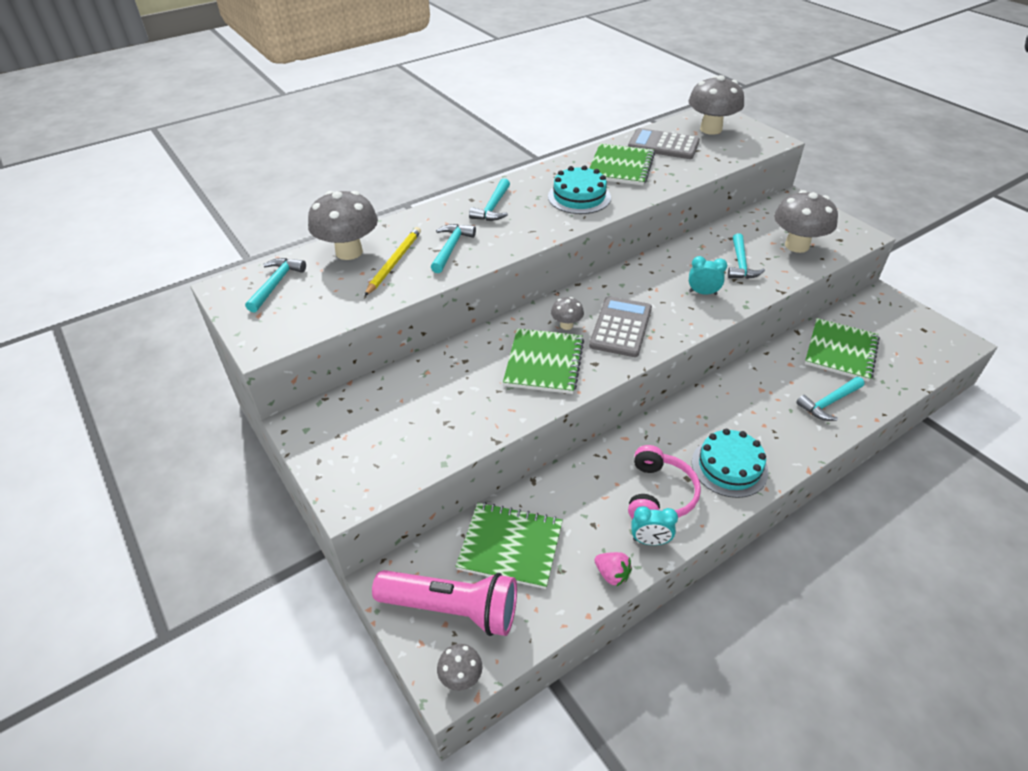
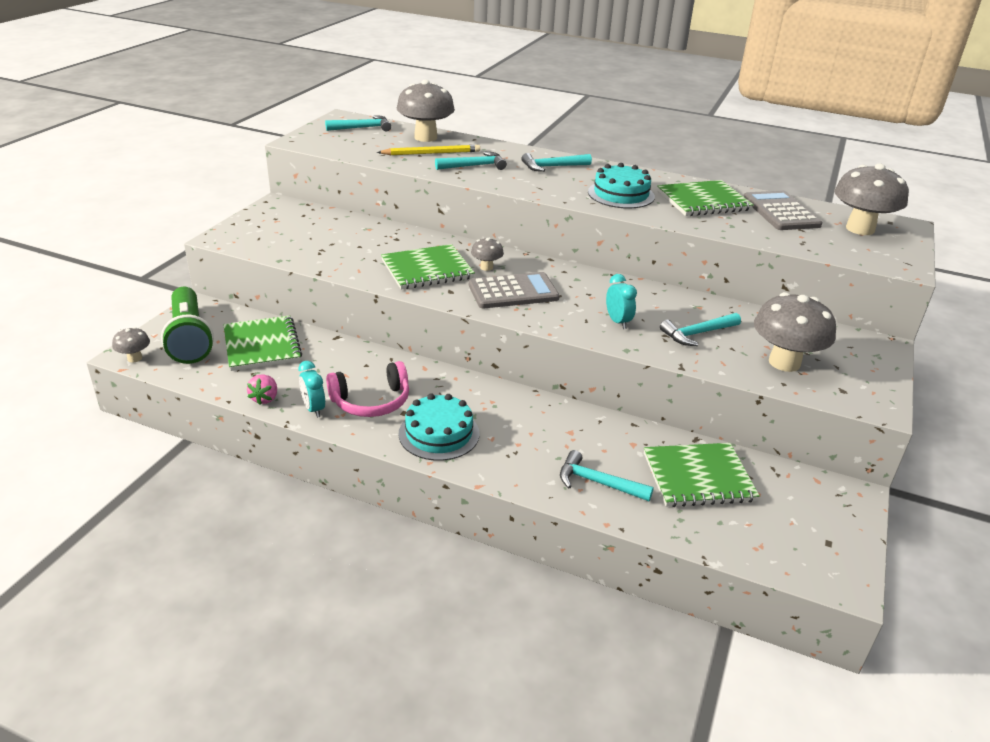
camera: 55 degrees right, 10 degrees down
pink flashlight [372,570,517,636] -> green flashlight [161,287,214,364]

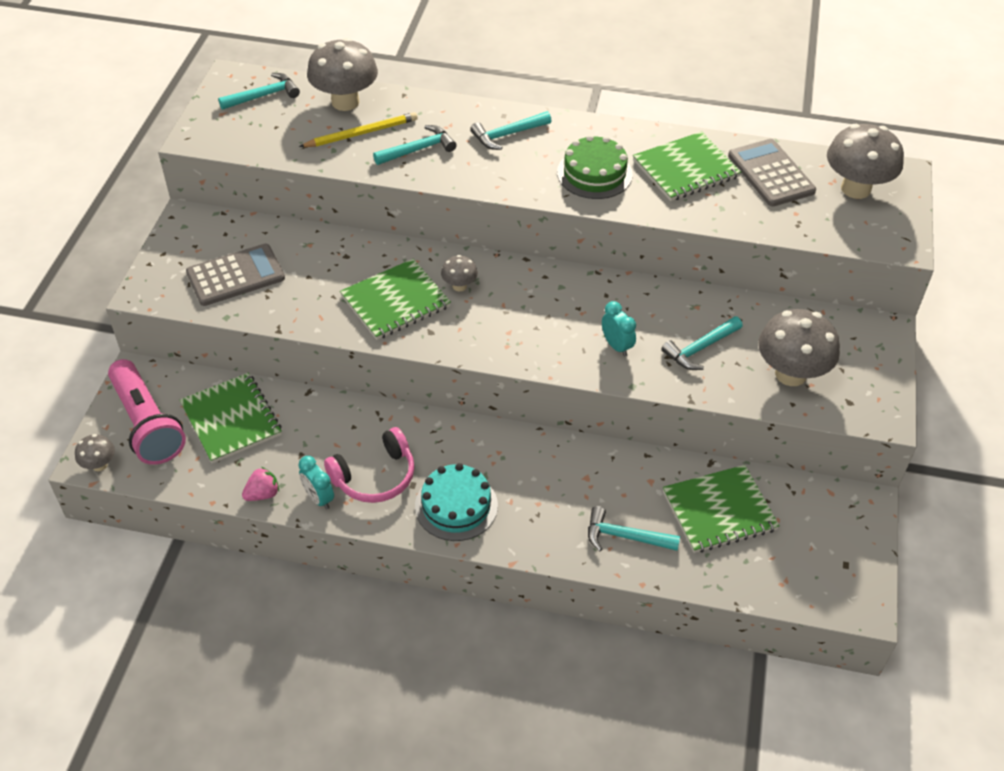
camera: 10 degrees left, 15 degrees up
green flashlight [161,287,214,364] -> pink flashlight [108,359,186,465]
pink strawberry [247,375,277,405] -> pink strawberry turned 120 degrees counterclockwise [242,467,279,501]
grey calculator [469,272,559,309] -> grey calculator moved to [186,244,285,306]
turquoise cake [588,163,655,209] -> green cake [557,135,633,199]

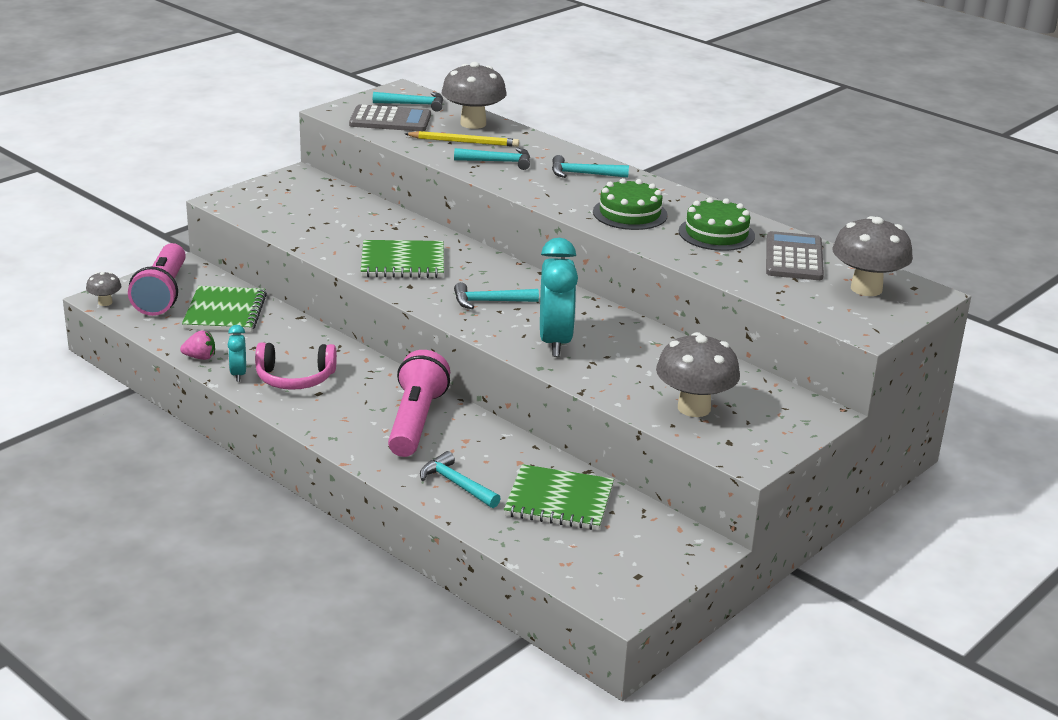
camera: 30 degrees right, 20 degrees down
grey calculator [186,244,285,306] -> grey calculator moved to [349,105,431,131]
turquoise cake [415,463,498,541] -> none
grey mushroom [441,255,478,292] -> none
turquoise clock [602,301,636,357] -> turquoise clock [540,238,578,357], size x2.01
green notebook [633,131,741,201] -> green cake [679,197,755,251]
turquoise hammer [661,316,743,370] -> turquoise hammer moved to [454,282,539,309]
none -> pink flashlight [388,350,450,457]

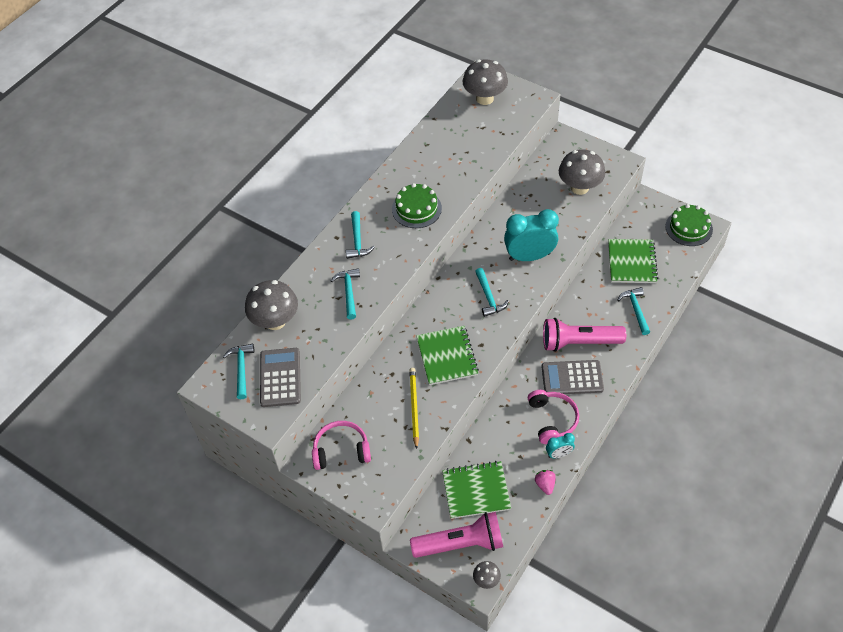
camera: 95 degrees left, 25 degrees up
yellow pencil [405,131,519,147] -> yellow pencil moved to [409,368,419,449]
turquoise hammer [420,451,501,508] -> turquoise hammer turned 135 degrees clockwise [618,287,650,335]
green cake [679,197,755,251] -> green cake moved to [665,204,713,246]
grey calculator [766,231,824,280] -> grey calculator moved to [542,360,604,394]
none -> pink headphones [312,421,371,470]

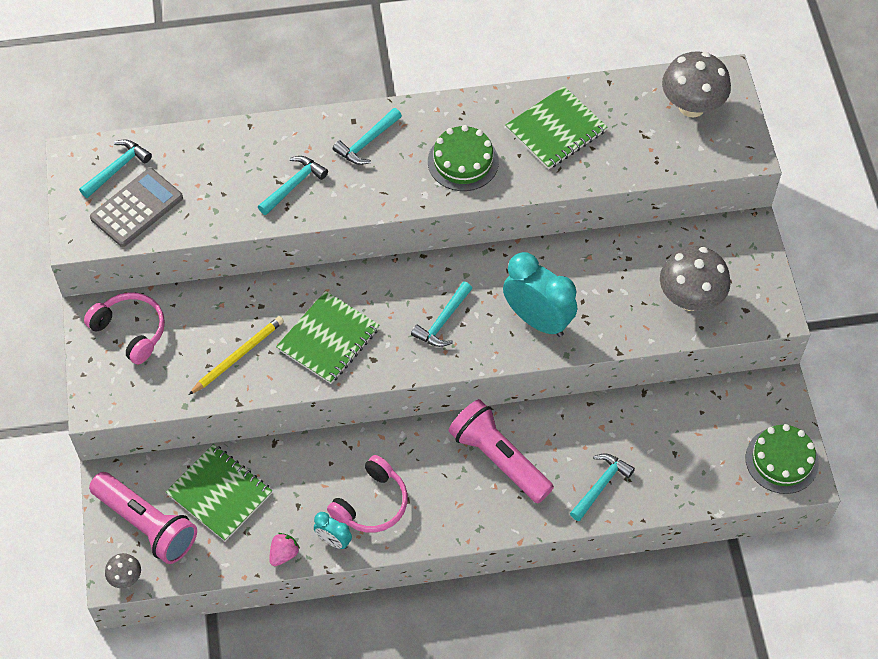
camera: 45 degrees right, 5 degrees up
grey mushroom [245,280,298,330] -> none
grey calculator [542,360,604,394] -> none
green notebook [608,239,658,283] -> green notebook moved to [506,86,607,170]

